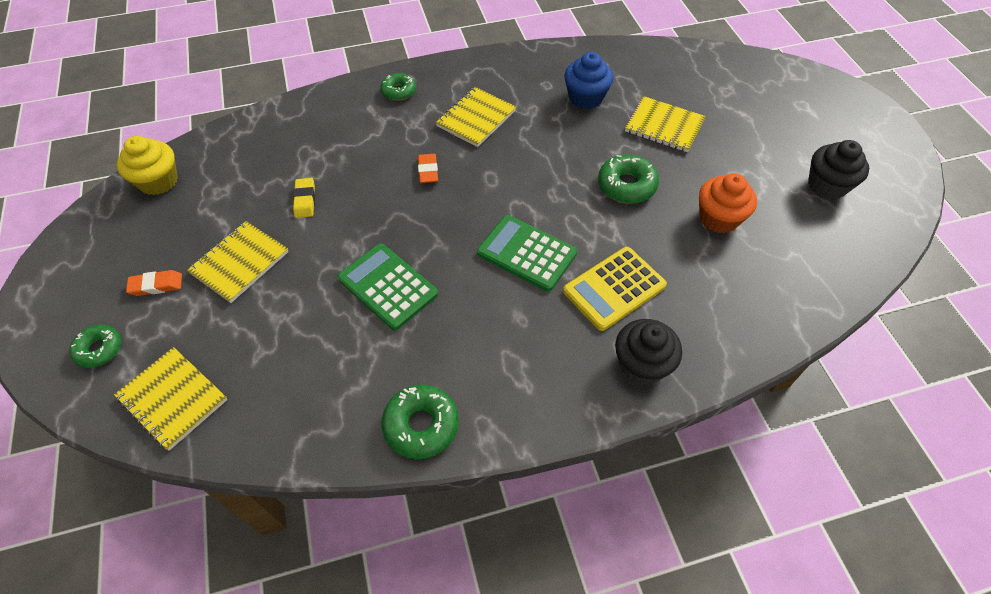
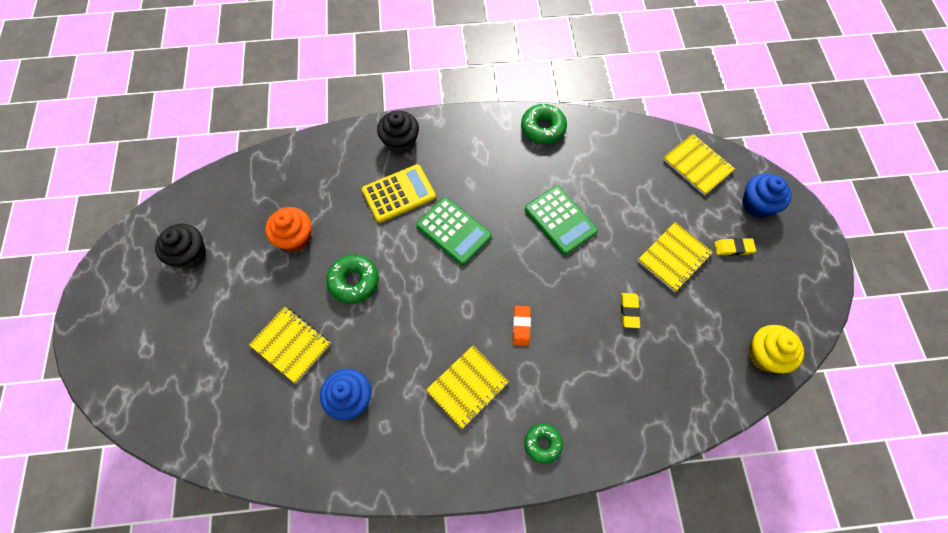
camera: 170 degrees left, 10 degrees up
green donut [69,325,121,368] -> blue cupcake [742,174,792,218]
orange eraser [126,270,182,296] -> yellow eraser [714,238,756,256]

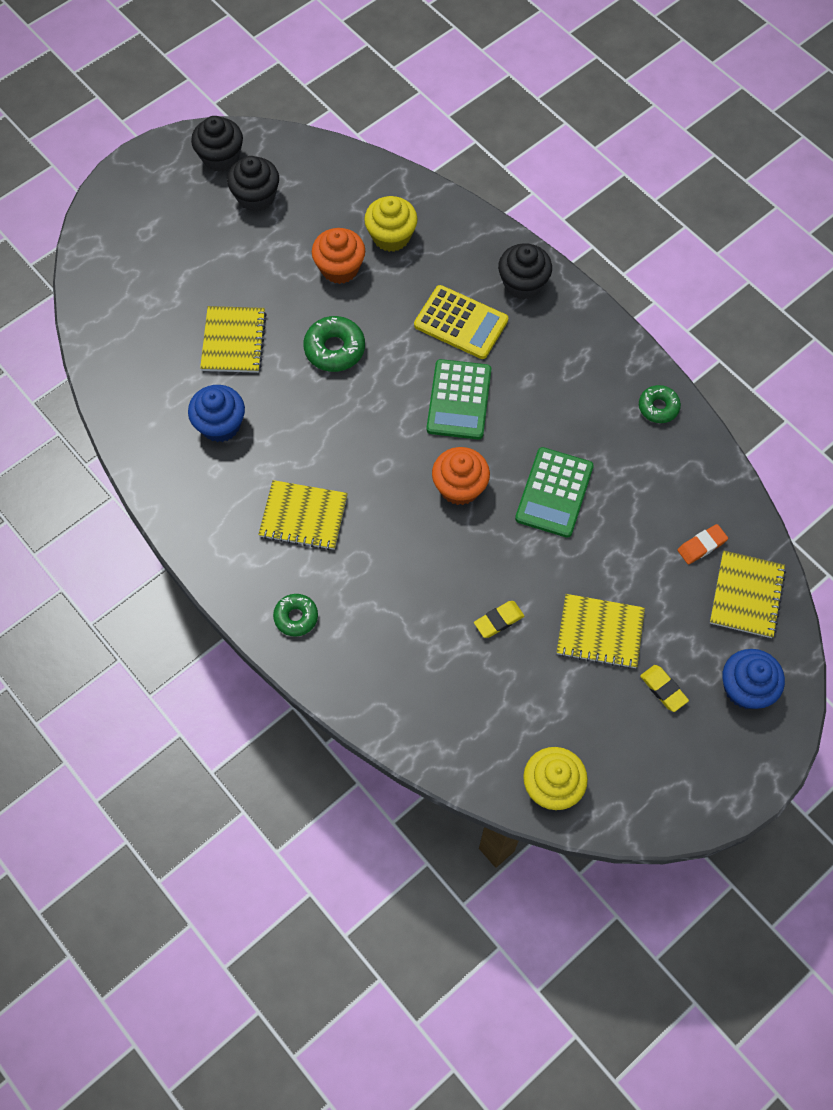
camera: 55 degrees right, 0 degrees up
orange eraser [513,306,531,346] -> orange eraser moved to [677,524,728,564]
green donut [521,104,567,144] -> green donut [639,385,681,423], size x0.66
none -> black cupcake [191,116,243,172]
none -> yellow cupcake [364,196,418,252]
none -> orange cupcake [432,447,490,505]

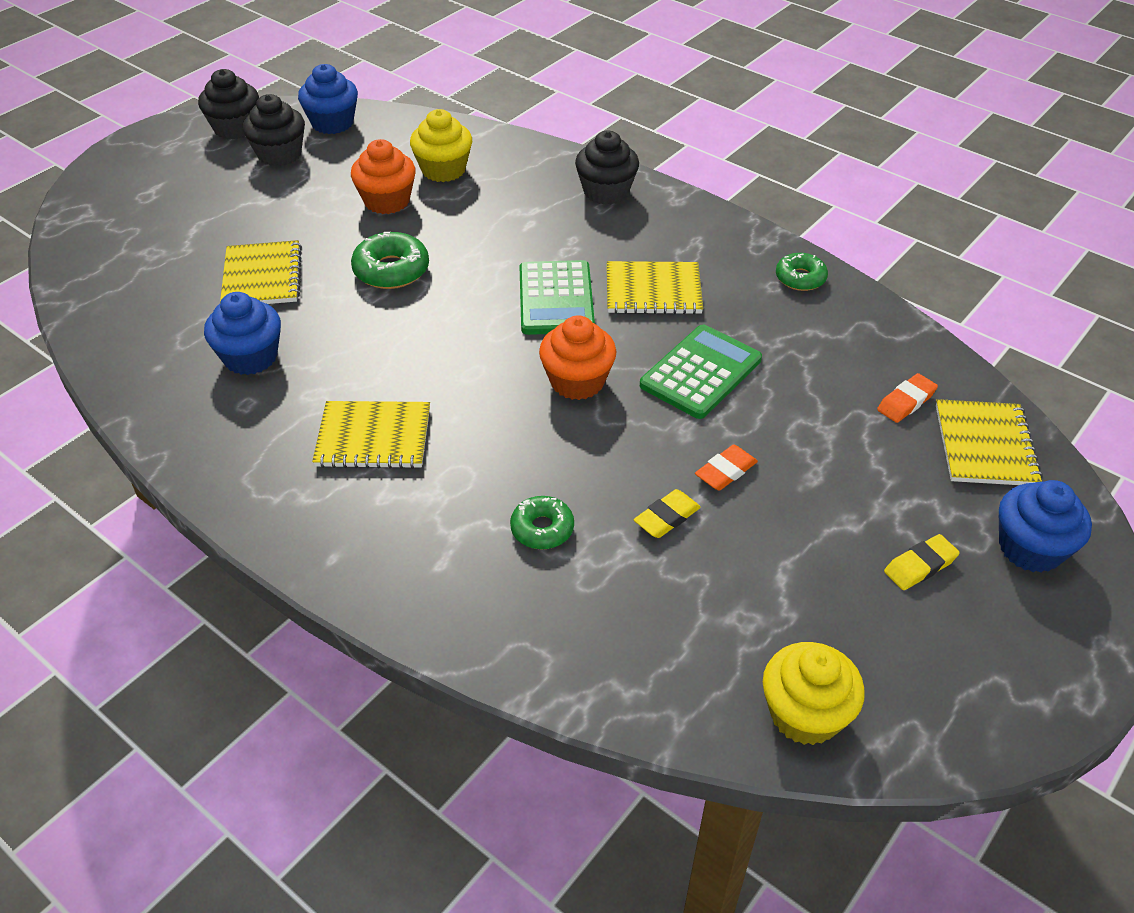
camera: 10 degrees left, 20 degrees down
green donut [273,594,318,637] -> green donut moved to [510,496,574,549]
yellow calculator [414,285,508,359] -> none
green calculator [515,447,594,538] -> green calculator turned 150 degrees counterclockwise [640,325,762,419]
yellow notebook [557,594,645,669] -> yellow notebook moved to [607,261,703,314]
yellow eraser [640,665,689,712] -> yellow eraser turned 75 degrees counterclockwise [884,534,960,590]
none -> blue cupcake [298,64,358,134]
none -> orange eraser [695,444,758,491]

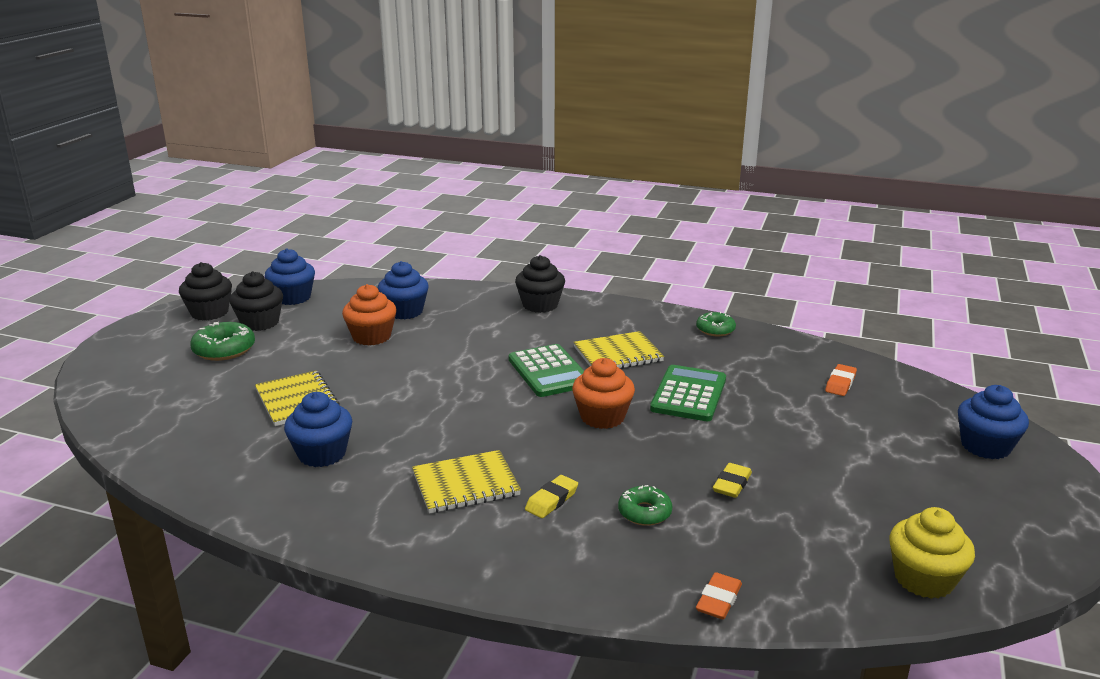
camera: 20 degrees left, 20 degrees down
green donut [351,232,429,289] -> green donut moved to [190,322,255,361]
yellow cupcake [410,109,472,182] -> blue cupcake [378,261,429,319]
orange eraser [695,444,758,491] -> orange eraser moved to [696,572,742,619]
yellow eraser [884,534,960,590] -> yellow eraser moved to [525,475,578,518]
yellow notebook [936,399,1043,485] -> none

